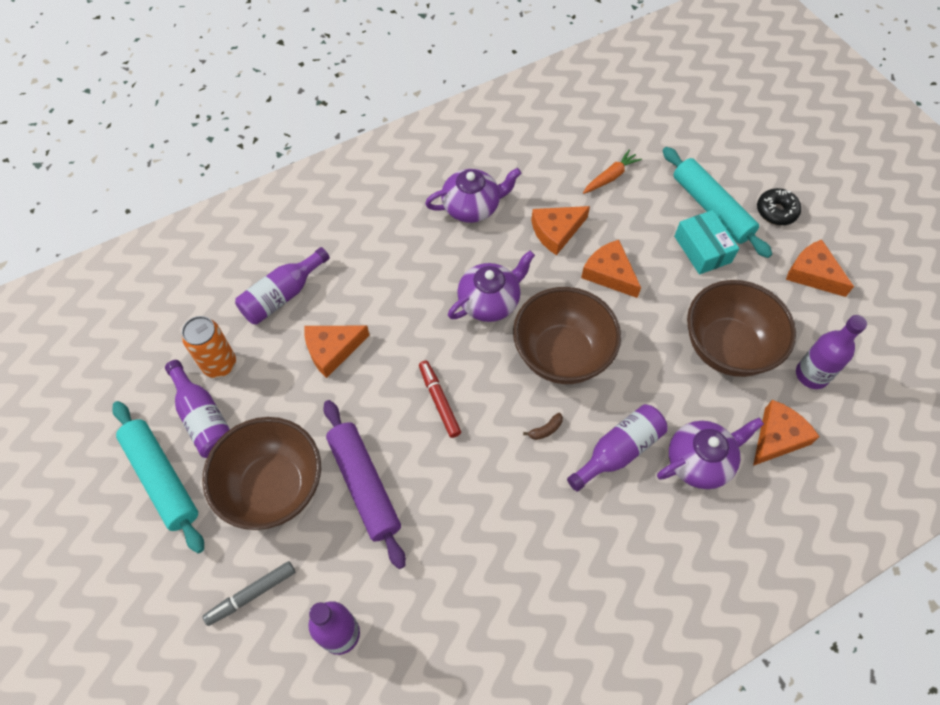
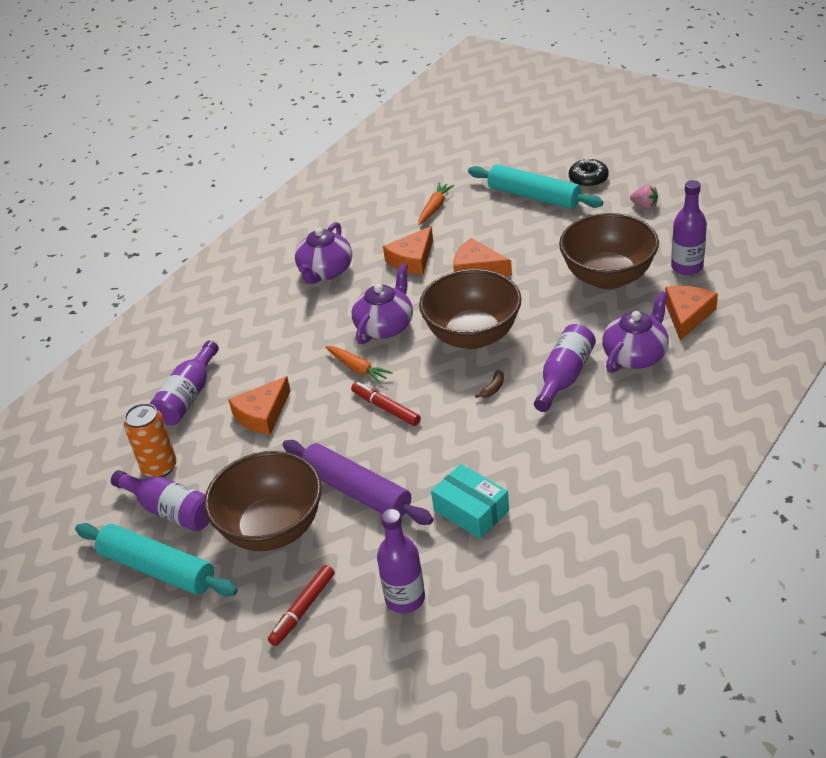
camera: 20 degrees left, 20 degrees down
grey marker [202,561,295,626] -> red marker [268,565,335,646]
purple teapot [425,168,521,223] -> purple teapot turned 150 degrees clockwise [295,222,352,284]
turquoise box [674,210,739,275] -> turquoise box moved to [431,464,509,539]
orange cheese [786,239,854,297] -> pink strawberry [630,185,658,209]
none -> orange carrot [325,346,393,384]

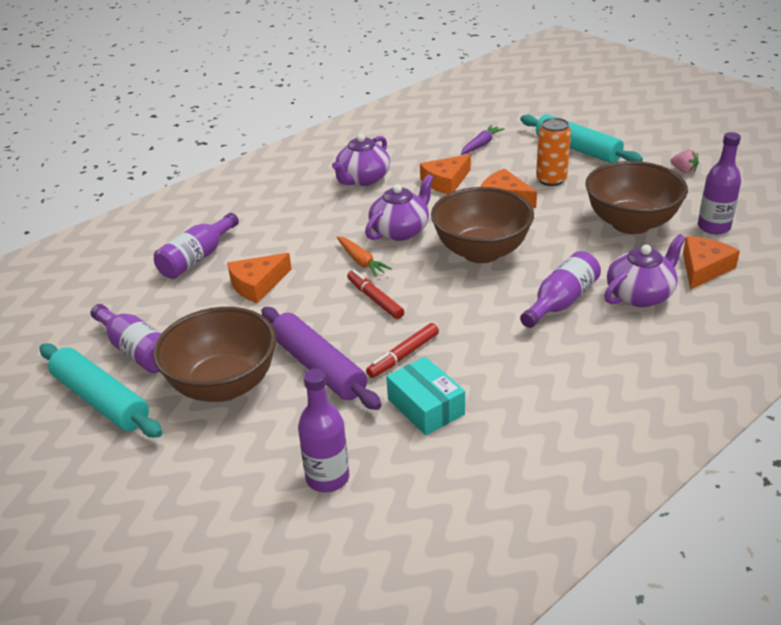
camera: 10 degrees right, 5 degrees down
orange can [124,403,177,477] -> orange can moved to [536,118,571,186]
red marker [268,565,335,646] -> red marker moved to [366,323,439,378]
orange carrot [419,183,454,225] -> purple carrot [461,125,504,155]
brown banana [475,370,504,398] -> none
black donut [569,158,609,187] -> none

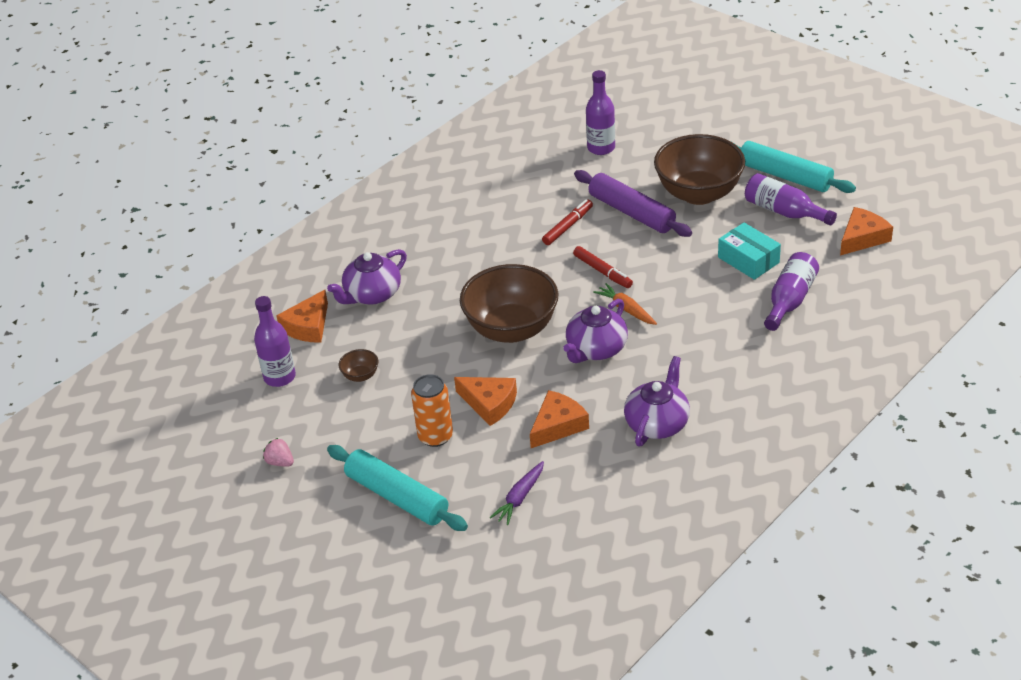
camera: 175 degrees right, 5 degrees up
orange cheese [227,253,292,303] -> orange cheese moved to [840,207,893,255]
turquoise box [386,357,465,435] -> turquoise box moved to [718,223,781,280]
purple bottle [520,251,601,328] -> none
brown bowl [585,161,688,234] -> brown bowl [339,349,378,382], size x0.40

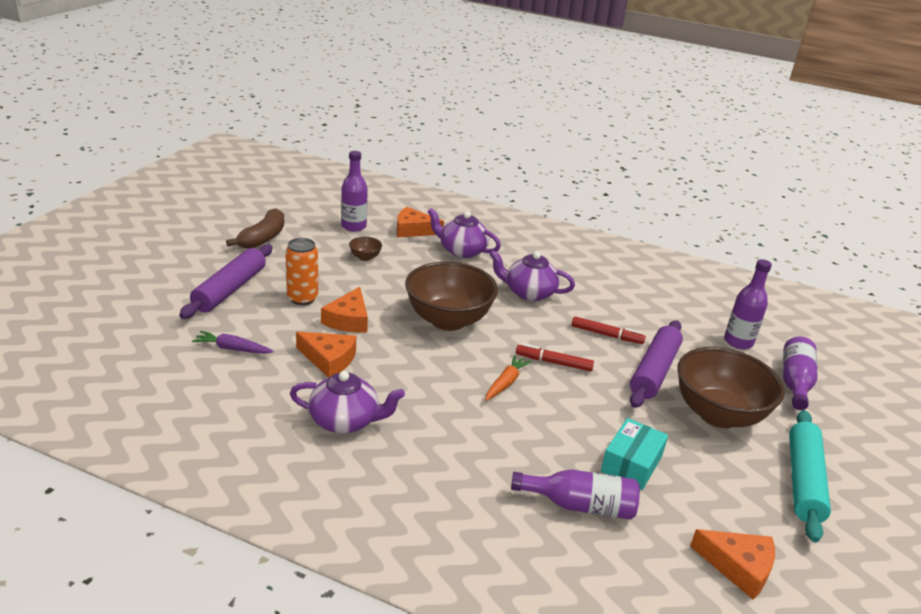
camera: 65 degrees right, 10 degrees down
pink strawberry [263,438,294,466] -> brown banana [226,208,284,249]
turquoise rolling pin [327,445,468,531] -> purple rolling pin [179,244,272,319]
purple teapot [563,299,628,363] -> purple teapot moved to [489,250,575,301]
red marker [573,246,633,288] -> red marker turned 75 degrees clockwise [516,343,594,371]
purple bottle [745,173,837,225] -> purple bottle moved to [783,336,818,410]

